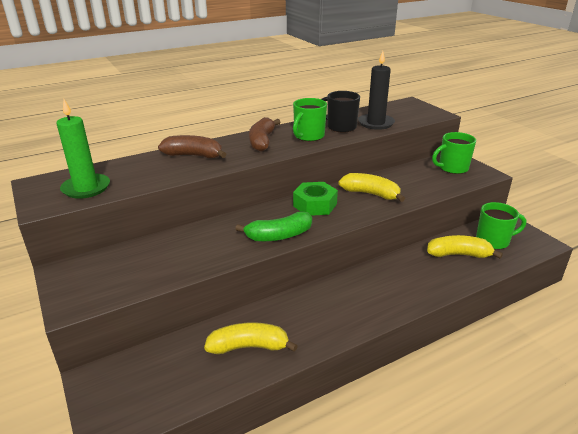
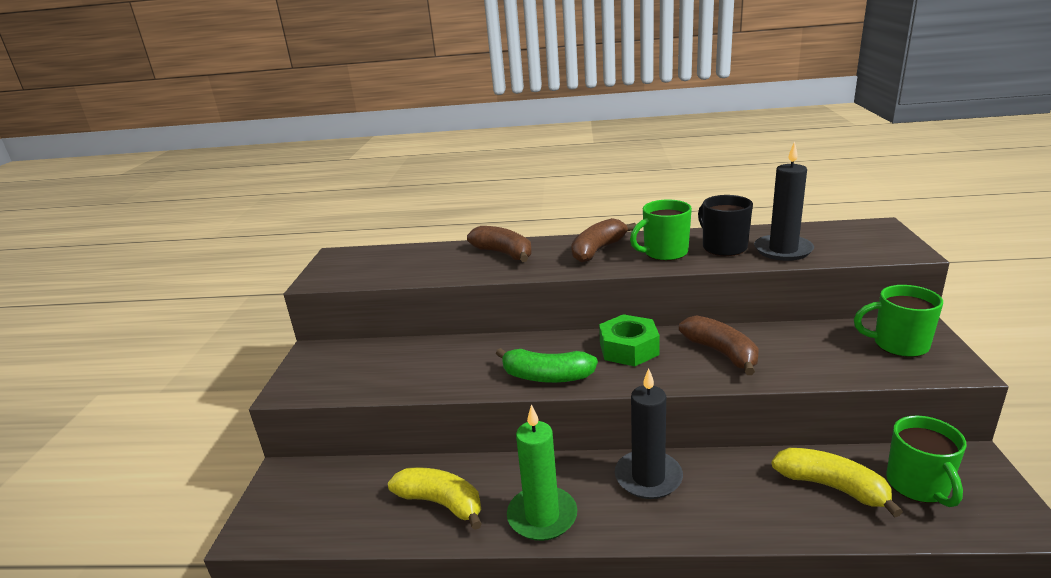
camera: 35 degrees right, 5 degrees down
green candle [56,99,110,199] -> green candle moved to [507,404,577,541]
yellow banana [338,173,405,202] -> brown banana [679,315,759,375]
green mug [476,202,526,250] -> green mug turned 60 degrees clockwise [886,416,967,507]
none -> black candle [615,368,683,499]

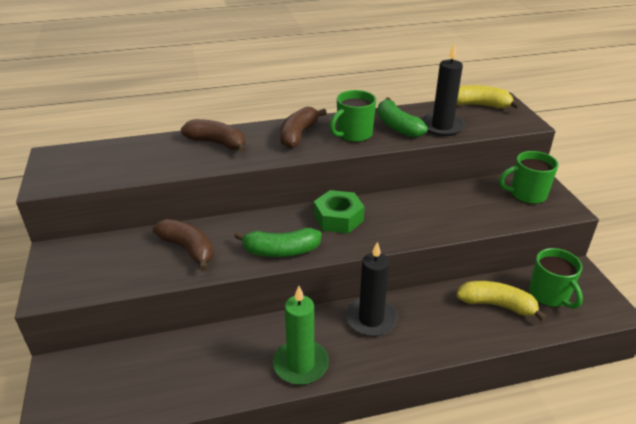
camera: 20 degrees left, 10 degrees up
yellow banana [388,467,482,530] -> yellow banana moved to [457,85,521,109]
brown banana [679,315,759,375] -> brown banana moved to [153,219,214,271]
black mug [698,195,753,256] -> green banana [378,98,428,138]

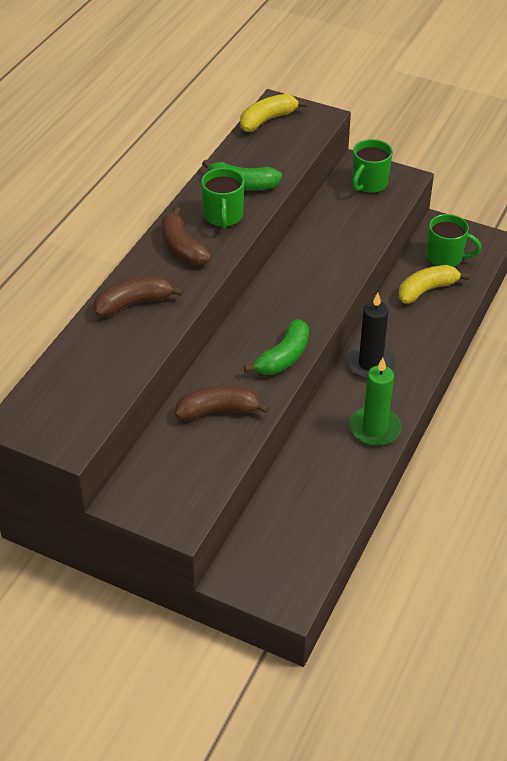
camera: 50 degrees left, 10 degrees up
green nut [314,190,365,233] -> none
black candle [421,44,465,136] -> none

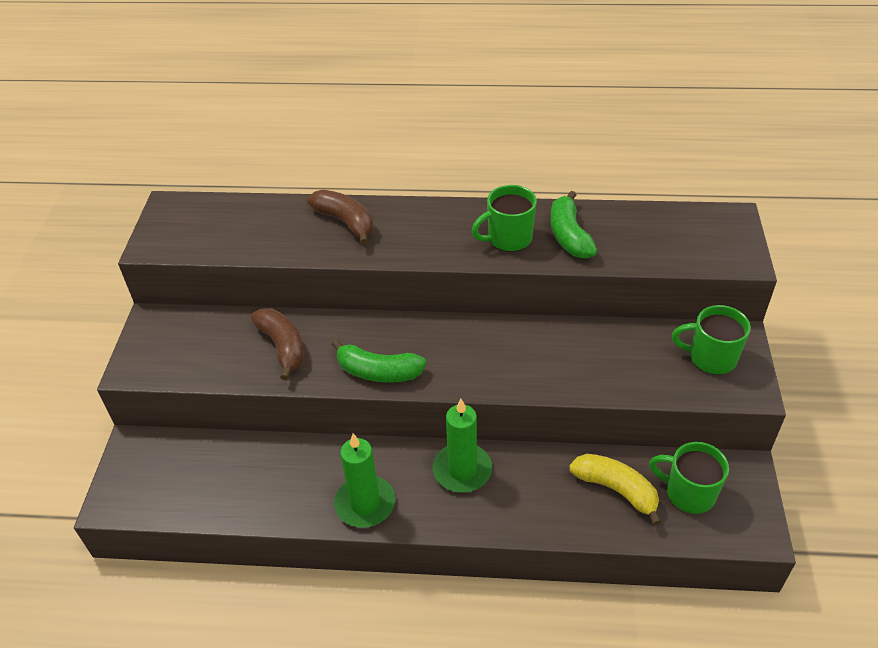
camera: 70 degrees right, 0 degrees up
brown banana [162,207,211,265] -> none
yellow banana [240,94,307,132] -> none
black candle [346,293,396,379] -> green candle [433,399,492,493]
green mug [427,214,482,267] -> green mug turned 120 degrees clockwise [649,442,729,514]

